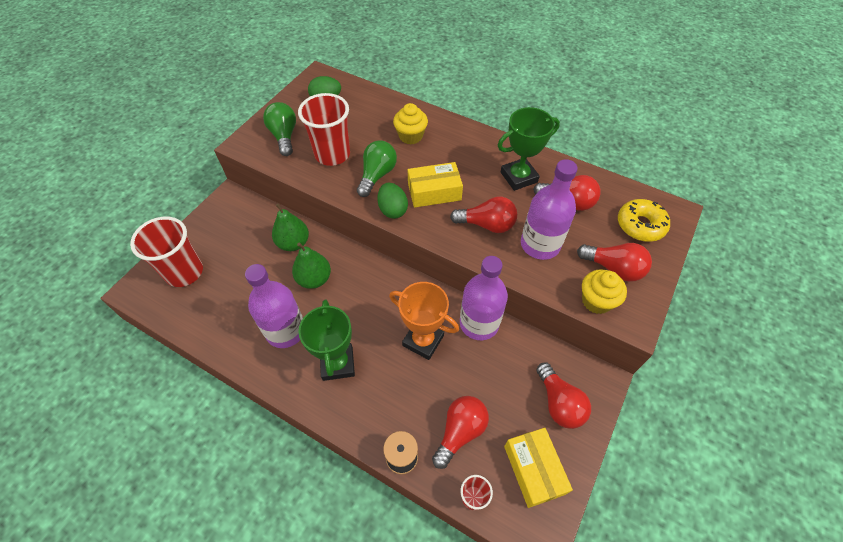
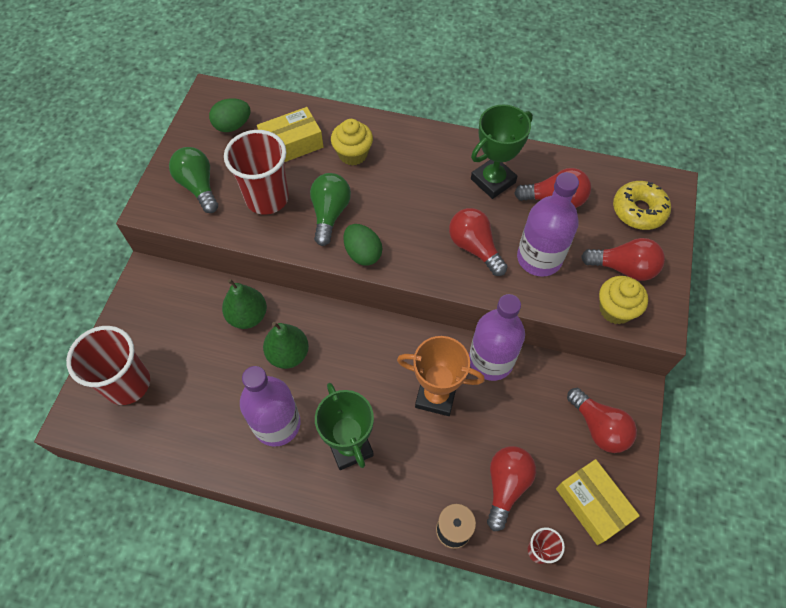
camera: 15 degrees left, 5 degrees up
yellow box [408,162,463,208] -> yellow box moved to [257,107,323,162]
red light bulb [450,197,517,233] -> red light bulb turned 120 degrees counterclockwise [449,208,508,276]

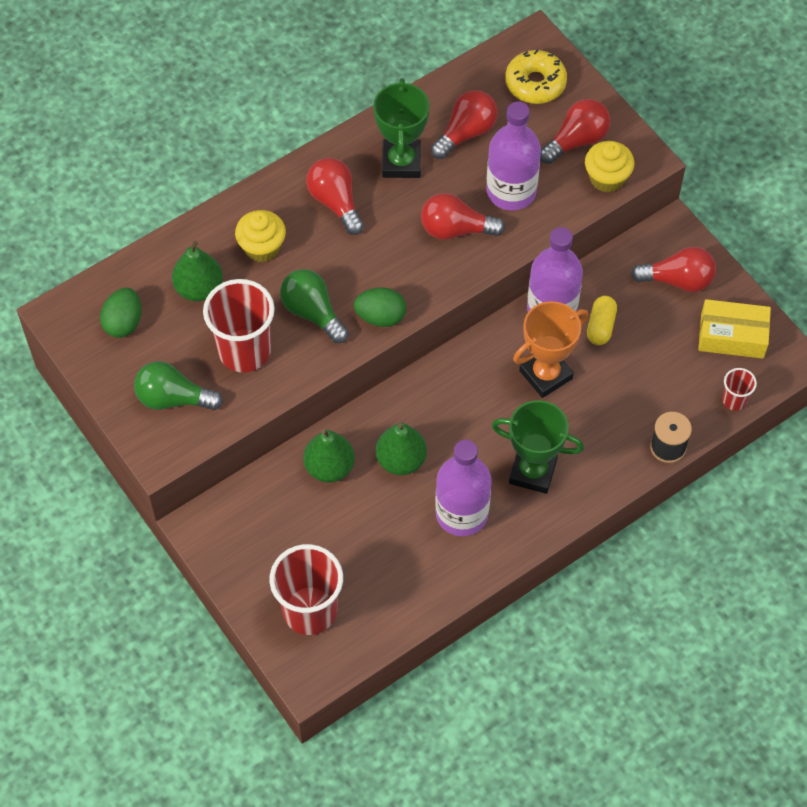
camera: 50 degrees left, 0 degrees up
yellow box [257,107,323,162] -> green pear [172,241,223,301]
red light bulb [487,446,536,531] -> red light bulb moved to [306,158,364,235]
none -> yellow capsule [587,296,617,345]

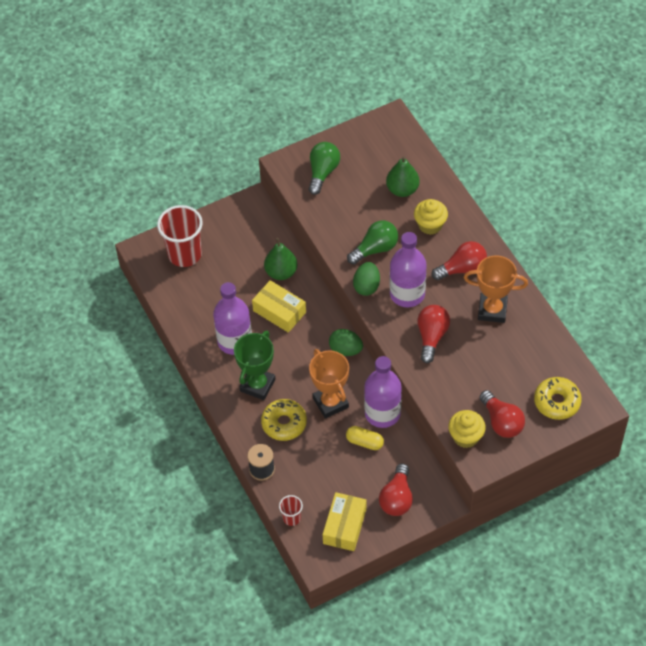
camera: 100 degrees right, 5 degrees down
green egg [100,288,141,338] -> green egg moved to [329,329,363,356]
red cup [203,279,275,372] -> none
green trophy [373,78,430,178] -> orange trophy [464,255,528,323]
green pear [376,423,427,475] -> yellow box [252,280,306,333]
red light bulb [431,90,498,159] -> none
purple bottle [486,101,541,211] -> purple bottle moved to [389,232,427,307]
none -> yellow donut [261,399,307,441]

